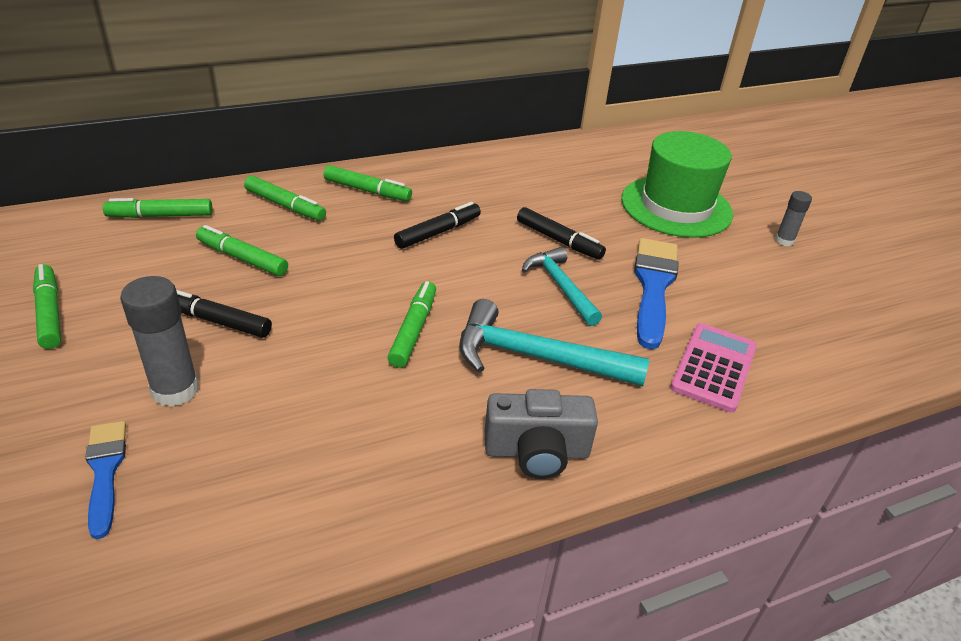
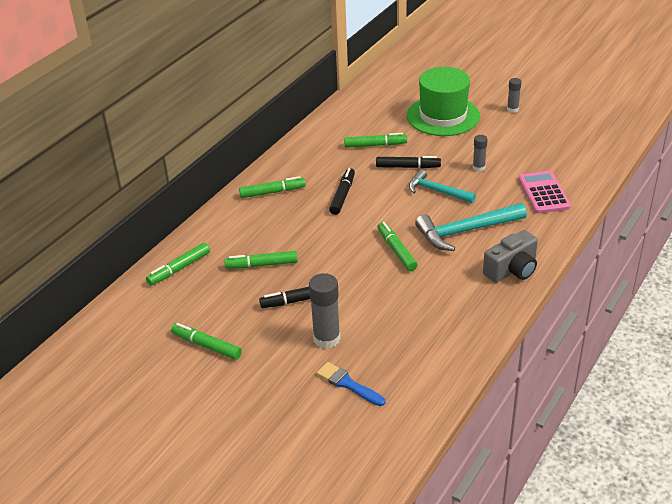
camera: 30 degrees left, 0 degrees up
green marker [244,176,326,221] -> green marker moved to [344,133,407,148]
blue brush [634,238,678,349] -> grey glue stick [473,135,488,172]

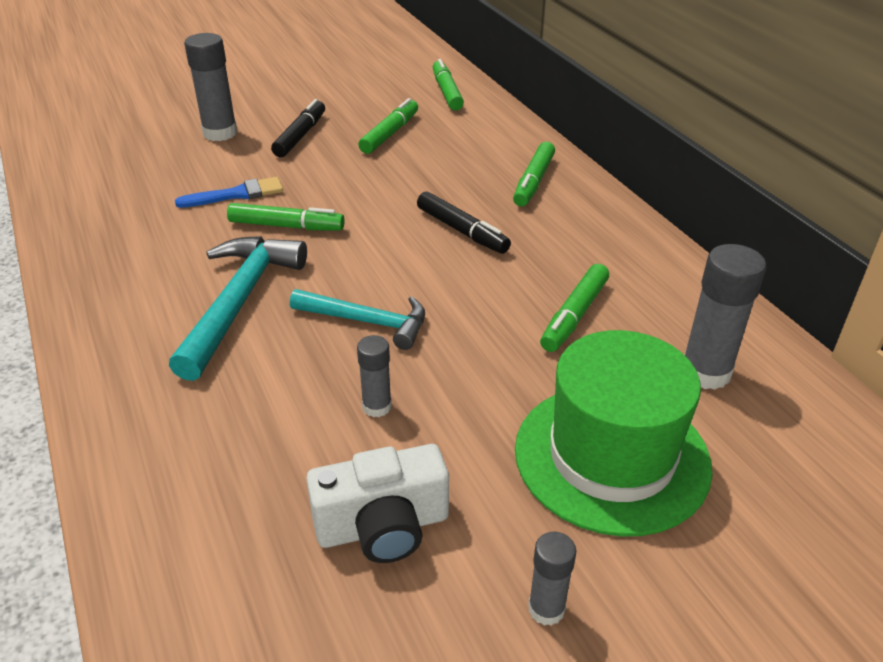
camera: 120 degrees right, 0 degrees up
green marker [171,323,242,360] -> none
blue brush [316,362,385,406] -> blue brush moved to [175,177,283,208]
black marker [376,156,441,168] -> none
turquoise hammer [409,169,476,203] -> turquoise hammer turned 45 degrees clockwise [290,289,425,350]
grey camera [483,230,538,283] -> none
pink calculator [519,171,571,213] -> none
none -> white camera [306,444,449,563]
none -> grey glue stick [685,244,766,390]

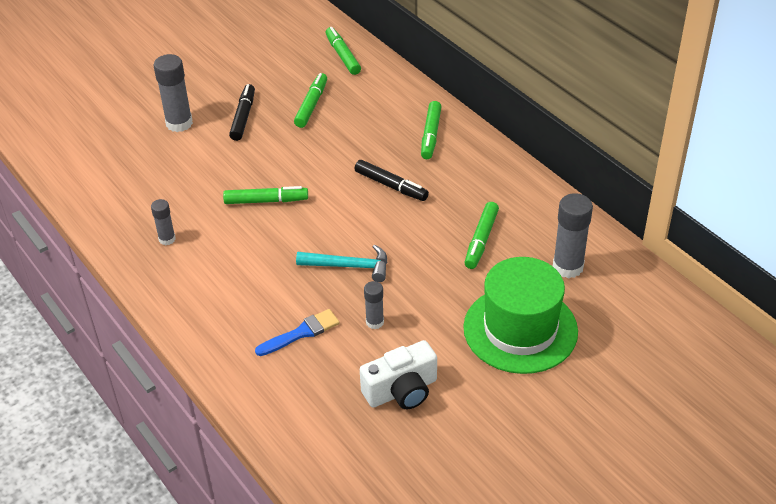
camera: 10 degrees left, 5 degrees up
turquoise hammer [169,236,307,381] -> none
blue brush [175,177,283,208] -> blue brush moved to [255,309,340,356]
grey glue stick [528,532,576,626] -> grey glue stick moved to [151,199,176,245]

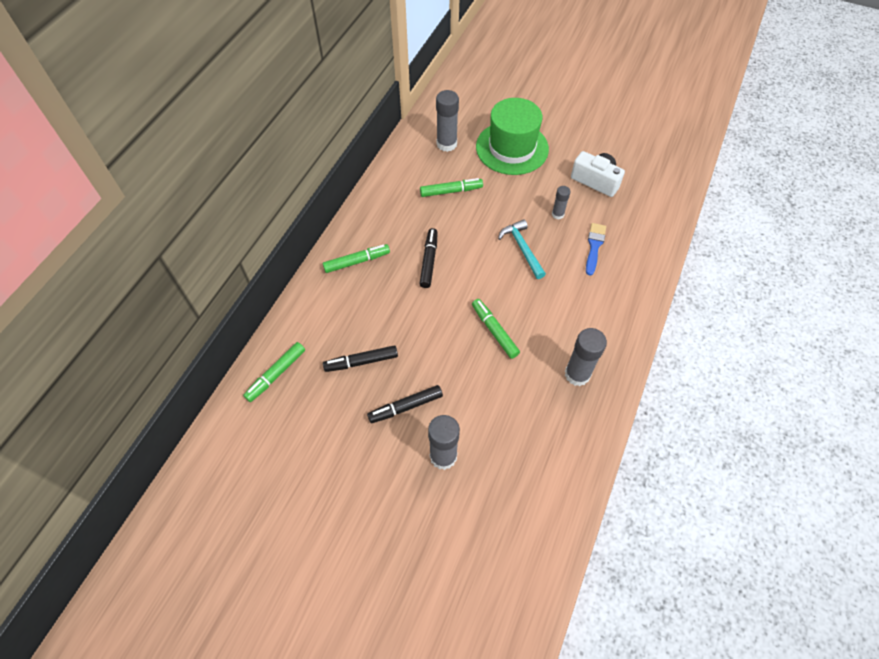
camera: 120 degrees left, 15 degrees up
grey glue stick [151,199,176,245] -> grey glue stick [565,328,607,386], size x1.77
blue brush [255,309,340,356] -> blue brush turned 75 degrees clockwise [586,223,606,276]
green marker [294,73,327,128] -> black marker [323,345,398,372]

